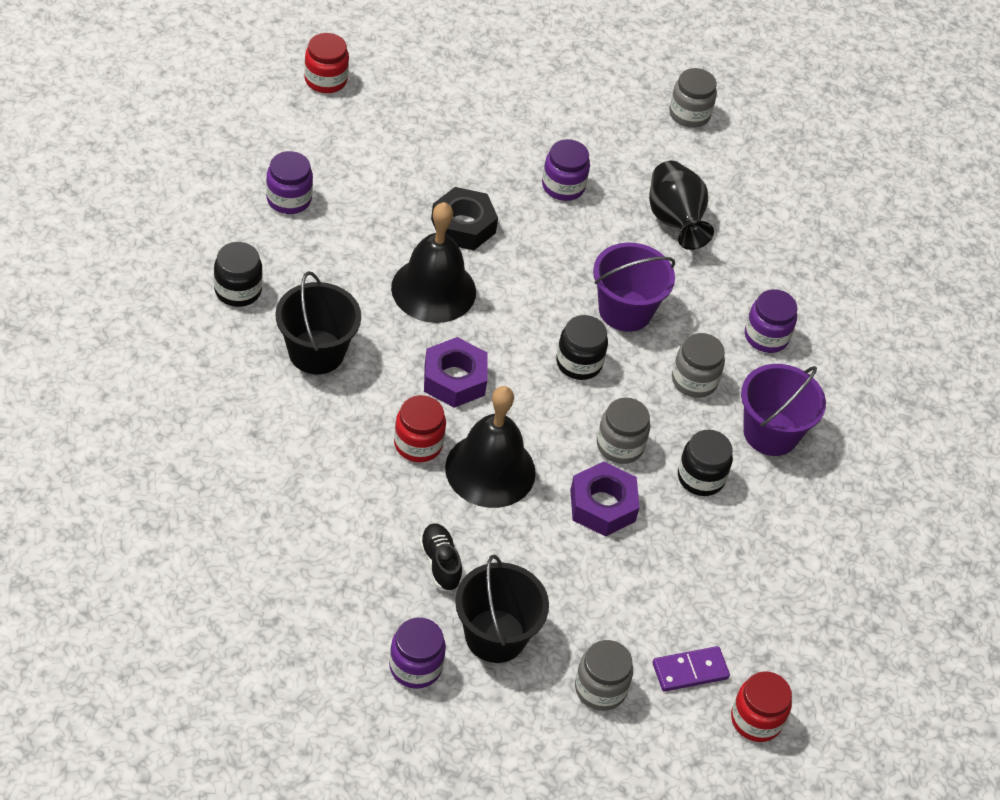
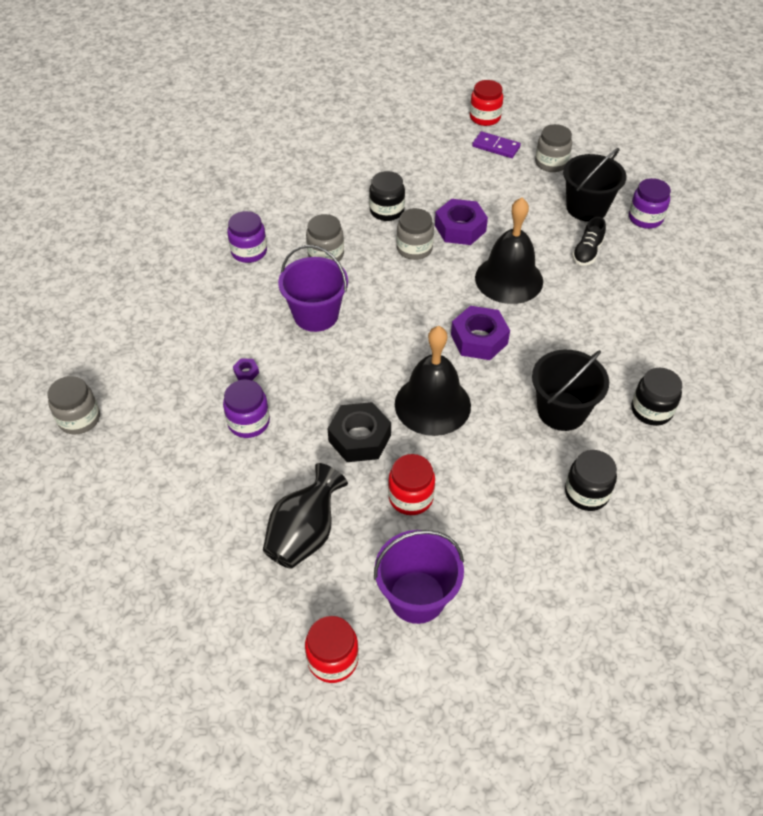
camera: 130 degrees left, 0 degrees up
purple jar [266,151,313,214] -> none
red jar [394,395,446,462] -> red jar moved to [388,454,435,515]
black jar [556,315,608,380] -> black jar moved to [631,368,682,426]
black vase [649,160,714,250] -> black vase moved to [263,463,348,569]
purple bucket [741,364,826,456] -> purple bucket moved to [374,530,464,624]
none -> purple nut [233,358,259,380]

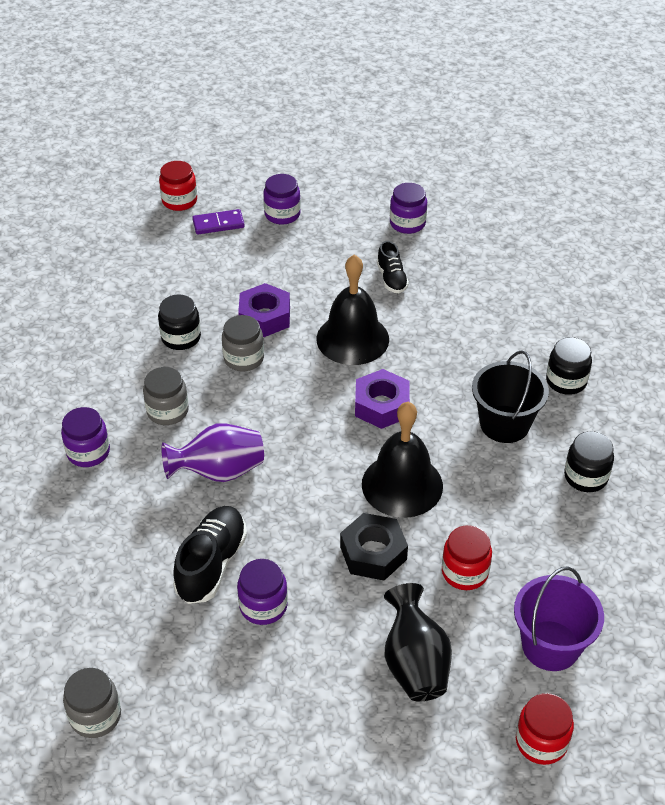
camera: 40 degrees left, 5 degrees down
purple nut [233,358,259,380] -> black shoe [173,506,247,604]
purple bucket [278,245,348,332] -> purple vase [161,423,264,482]
grey jar [535,124,572,172] -> purple jar [263,174,301,225]
black bucket [563,148,627,222] -> none

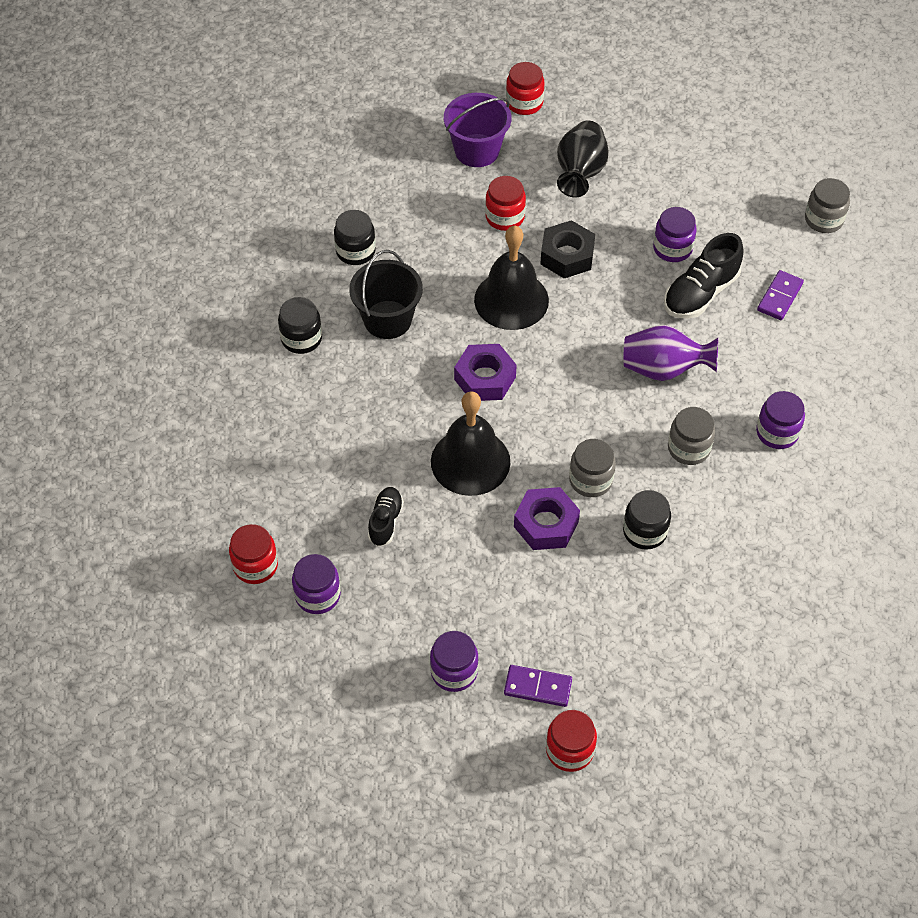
camera: 155 degrees left, 10 degrees up
none -> red jar [229,524,278,584]
none -> purple domino [757,270,804,320]

